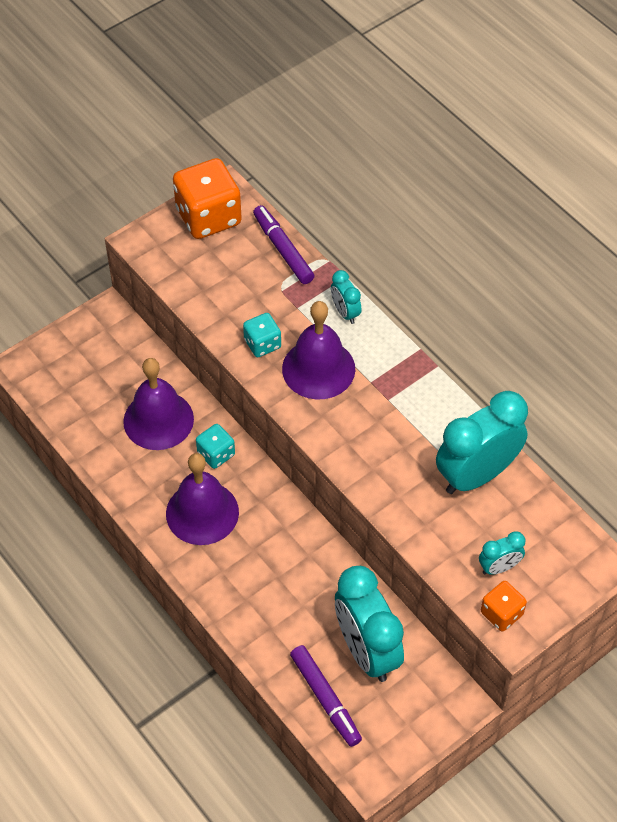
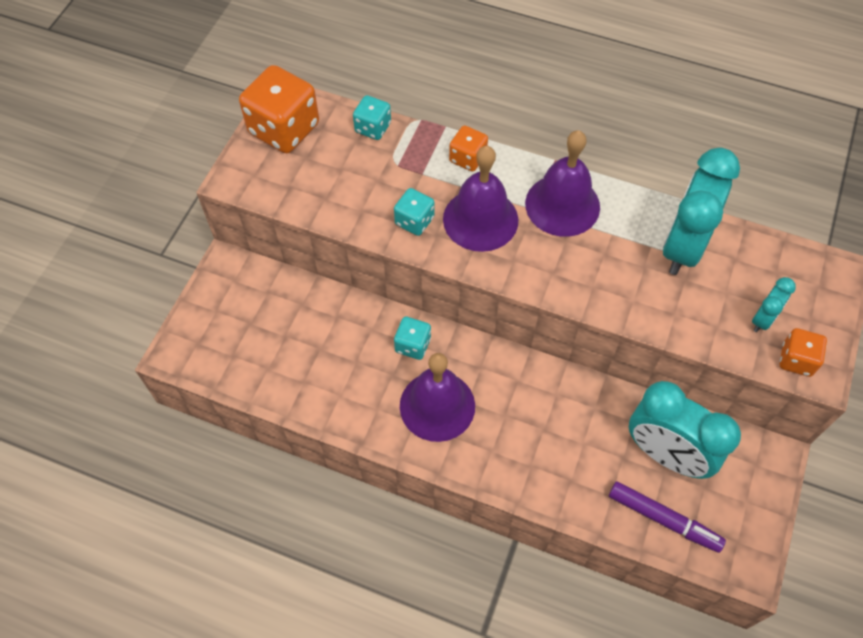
camera: 30 degrees left, 5 degrees up
purple bell [123,358,194,450] -> purple bell moved to [525,130,600,237]
purple marker [253,205,314,284] -> turquoise dice [353,95,391,140]
turquoise clock [331,270,362,324] -> orange dice [449,125,488,172]

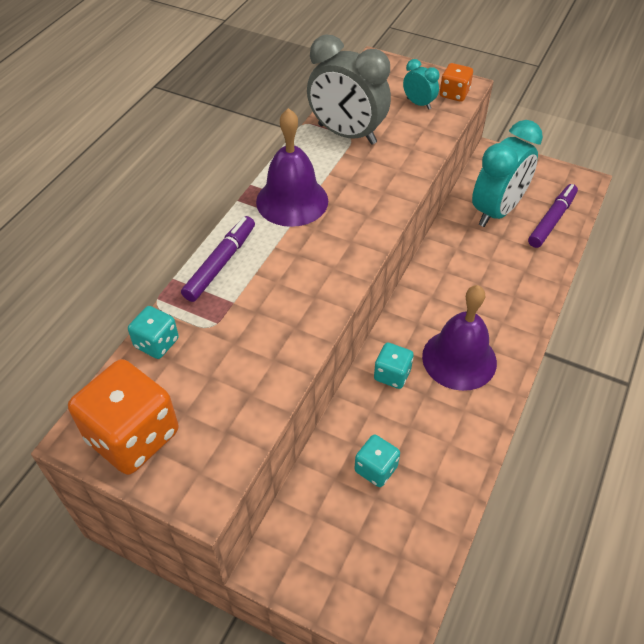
camera: 85 degrees left, 10 degrees down
turquoise dice [394,188,435,236] -> turquoise dice moved to [354,435,400,487]
purple bell [443,146,518,252] -> none
orange dice [449,125,488,172] -> purple marker [181,216,255,302]
turquoise clock [663,147,740,275] -> grey clock [307,34,391,145]

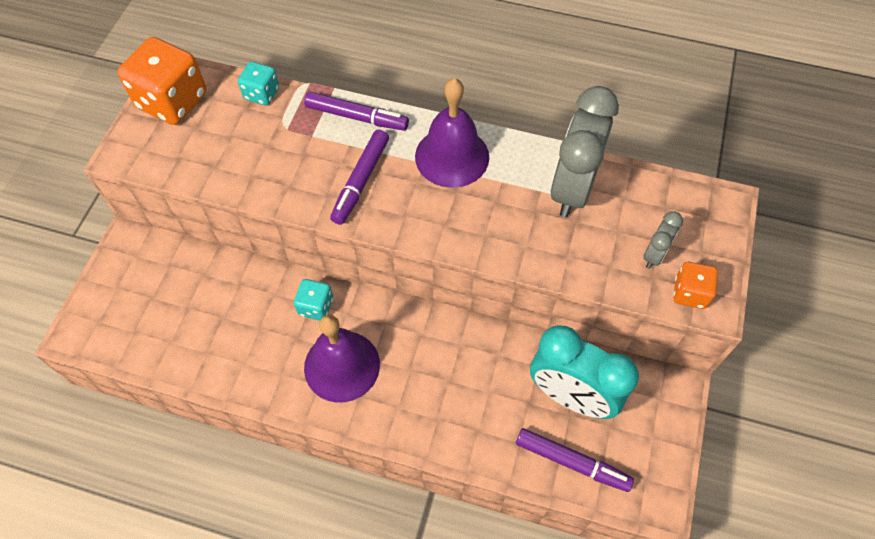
camera: 80 degrees right, 10 degrees up
turquoise dice [354,435,400,487] -> none
turquoise clock [403,59,439,110] -> grey clock [643,211,683,269]
none -> purple marker [330,130,389,225]

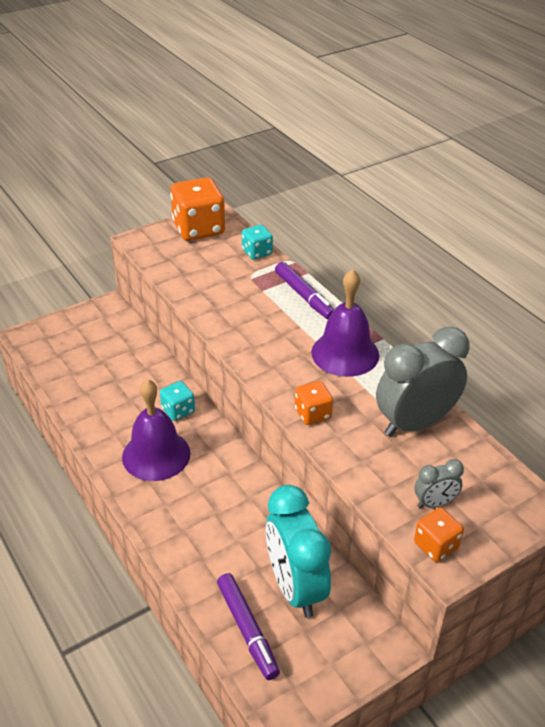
camera: 40 degrees right, 20 degrees down
purple marker [330,130,389,225] -> none
none -> orange dice [295,381,333,425]

